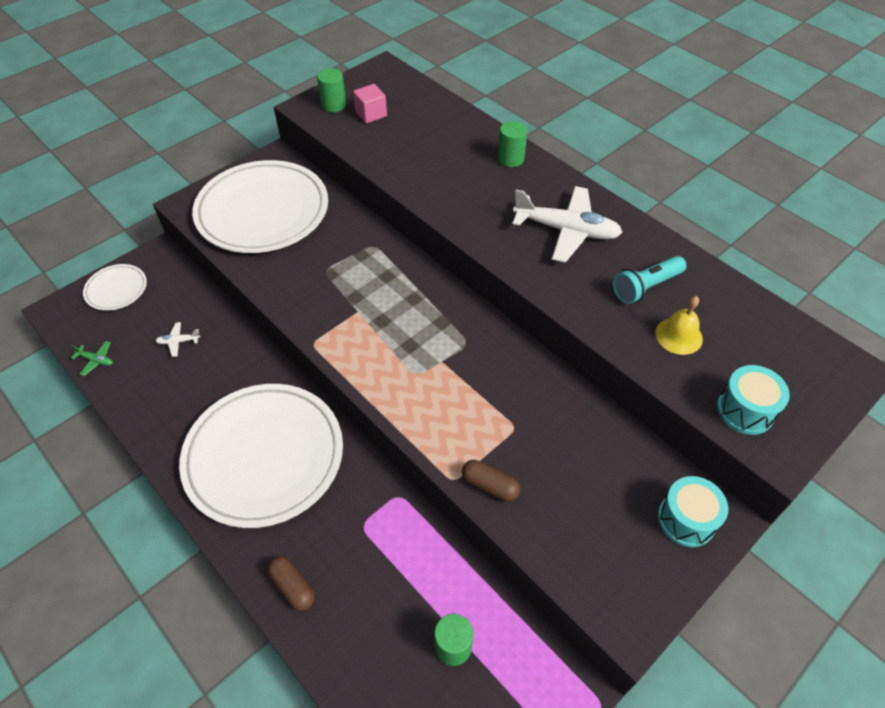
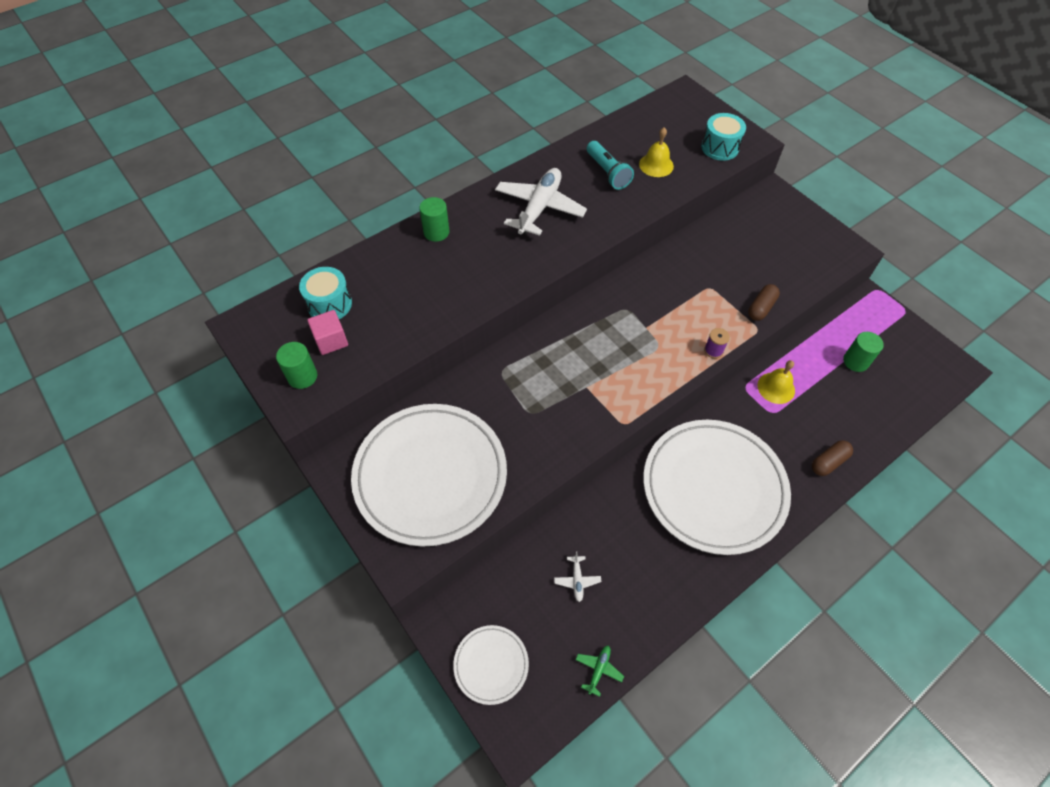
camera: 85 degrees left, 5 degrees up
turquoise drum [658,476,728,547] -> turquoise drum moved to [299,267,352,319]
none -> purple spool [704,328,730,359]
none -> yellow bell [757,360,795,404]

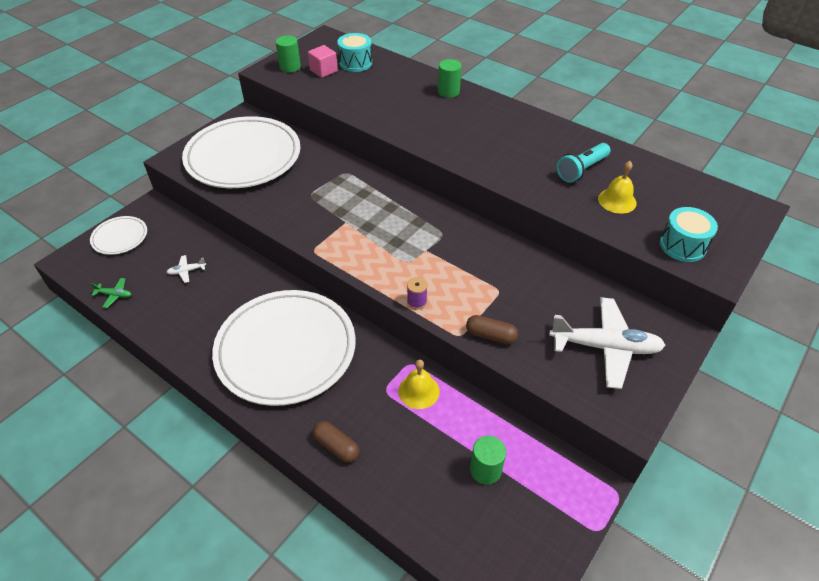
camera: 75 degrees right, 10 degrees down
white plane [495,168,587,236] -> white plane moved to [549,297,666,389]

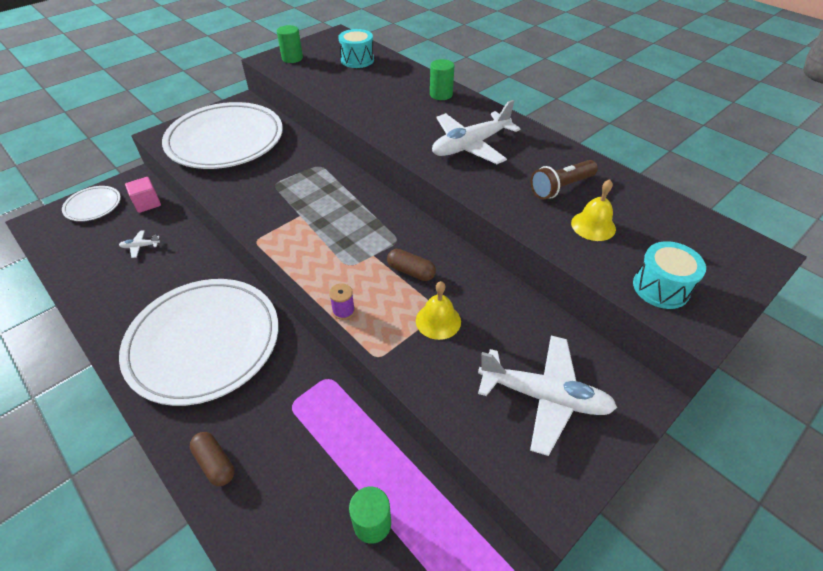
camera: 10 degrees right, 0 degrees up
green plane [91,278,131,308] -> none
pink cube [308,45,338,78] -> pink cube moved to [125,177,161,213]
yellow bell [398,359,440,409] -> yellow bell moved to [416,281,461,340]
brown capsule [466,315,518,344] -> brown capsule moved to [387,249,436,281]
turquoise flashlight [557,143,610,183] -> brown flashlight [531,160,598,199]
none -> white plane [432,100,520,164]

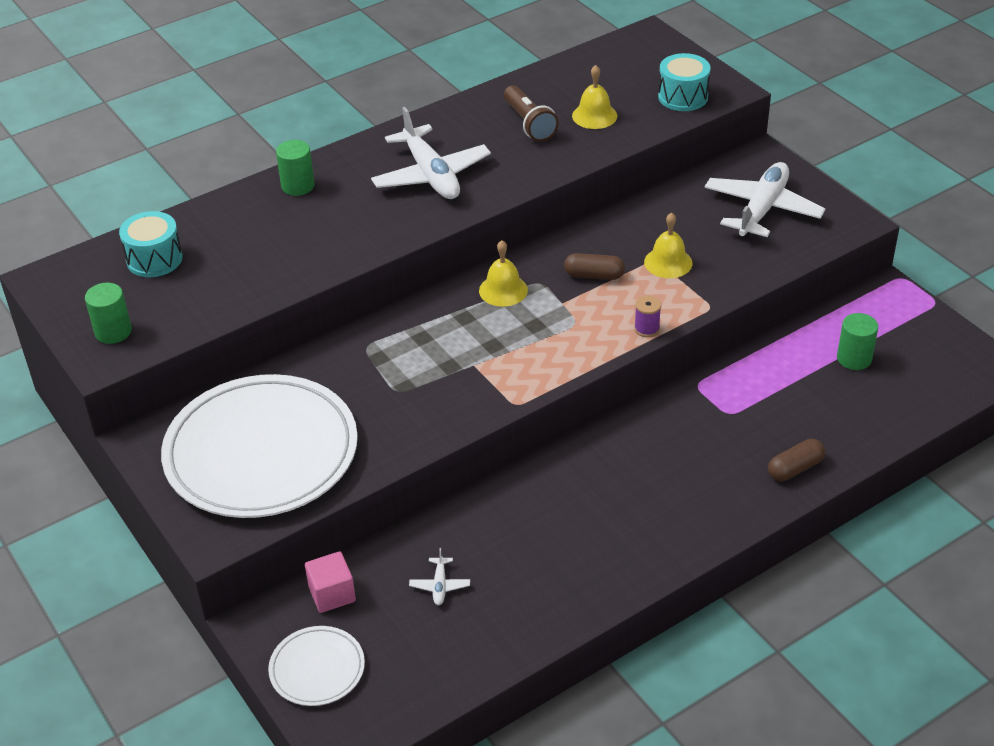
camera: 80 degrees left, 5 degrees down
white plate [119,279,278,406] -> none
brown capsule [387,249,436,281] -> brown capsule turned 60 degrees clockwise [564,253,625,280]
none -> yellow bell [479,240,528,307]

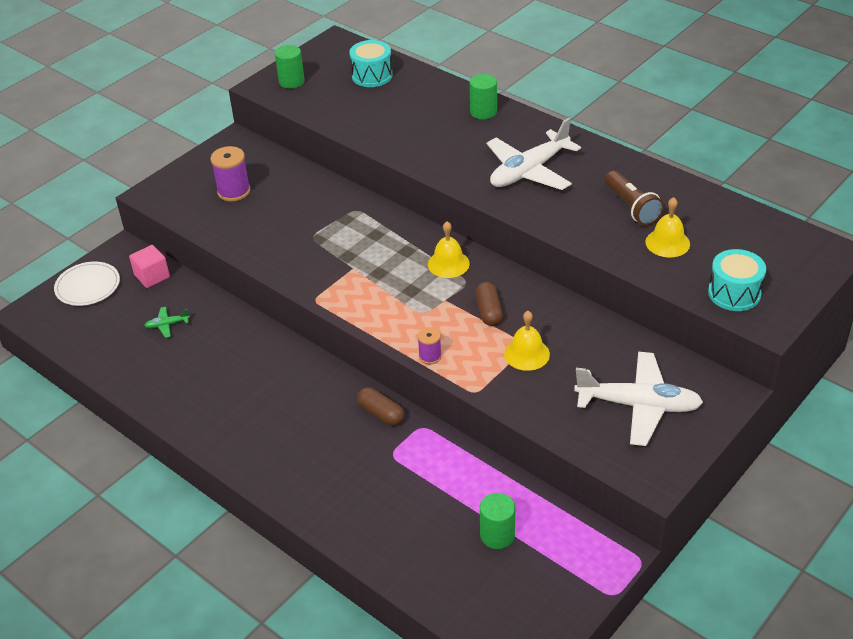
camera: 75 degrees right, 0 degrees up
white plate [161,374,358,518] -> purple spool [211,146,250,202]
white plane [409,548,470,605] -> green plane [144,307,190,338]
brown flashlight [504,85,559,142] -> brown flashlight turned 75 degrees counterclockwise [605,171,664,225]
brown capsule [768,439,825,481] -> brown capsule moved to [357,387,404,426]

